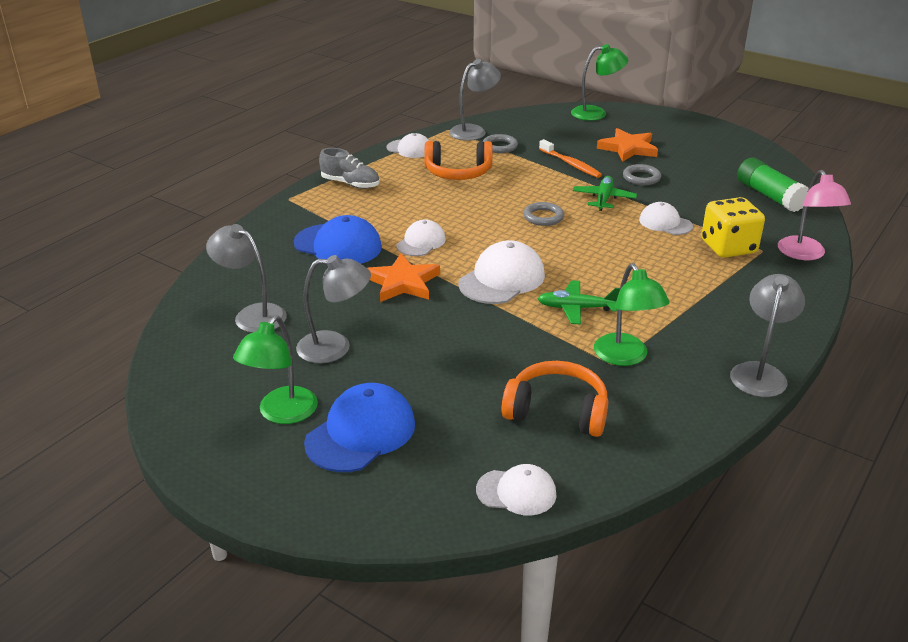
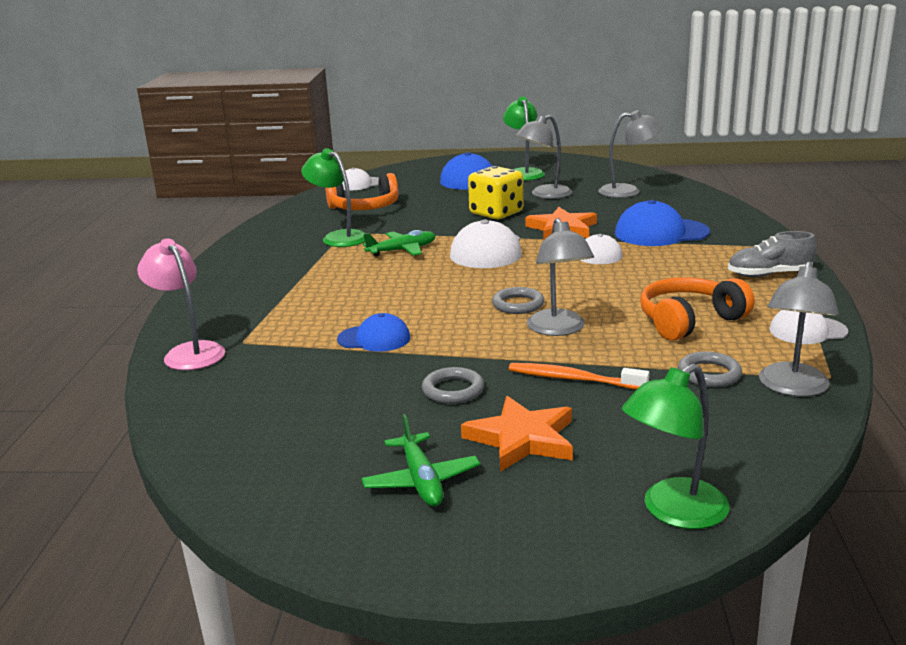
camera: 150 degrees right, 10 degrees down
green plane [573,176,637,211] -> green plane moved to [361,414,480,506]
white cap [639,202,693,235] -> blue cap [337,313,410,352]
yellow dice [701,197,765,258] -> yellow dice moved to [468,166,524,219]
grey lamp [730,274,805,397] -> grey lamp moved to [527,218,594,336]
green glue stick [737,157,809,212] -> none

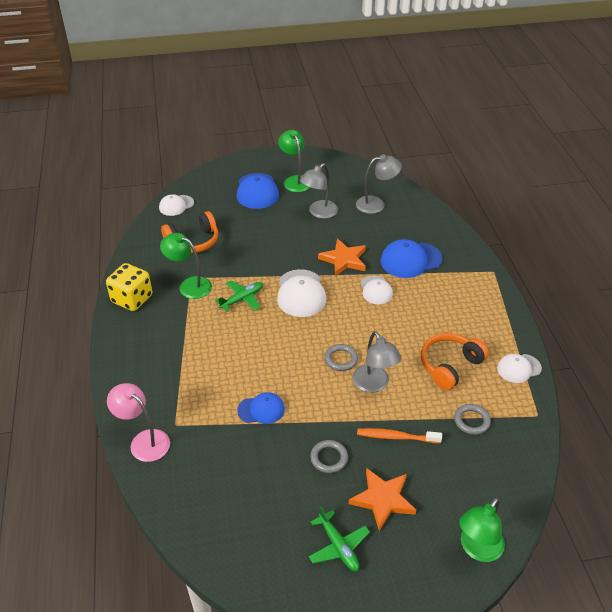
camera: 15 degrees left, 20 degrees up
yellow dice [468,166,524,219] -> yellow dice moved to [106,263,152,311]
grey shoe [728,231,817,277] -> none
grey lamp [759,261,839,397] -> none

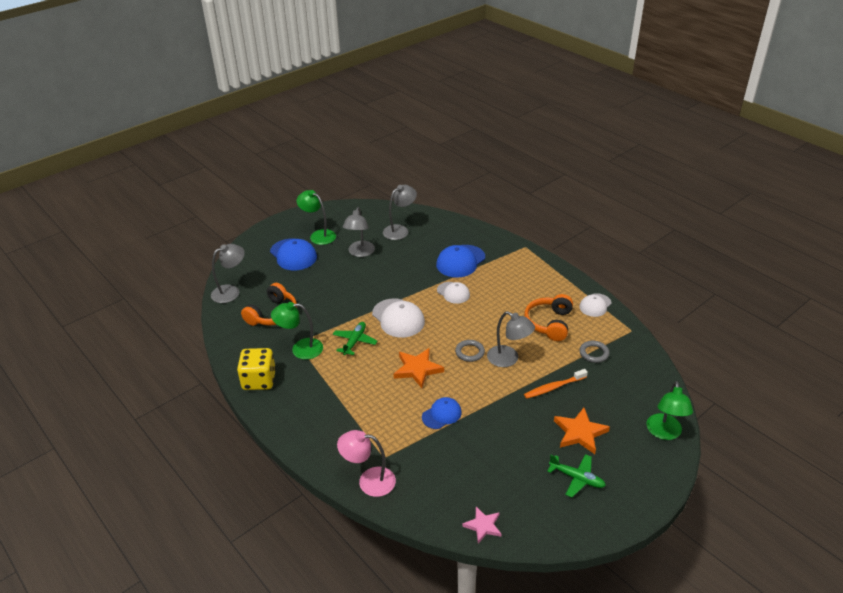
camera: 30 degrees left, 5 degrees down
white cap [159,194,194,216] -> grey lamp [211,244,245,303]
grey ring [310,440,348,473] -> none
orange star [318,239,366,276] -> orange star moved to [394,348,444,388]
none -> pink star [462,507,502,543]

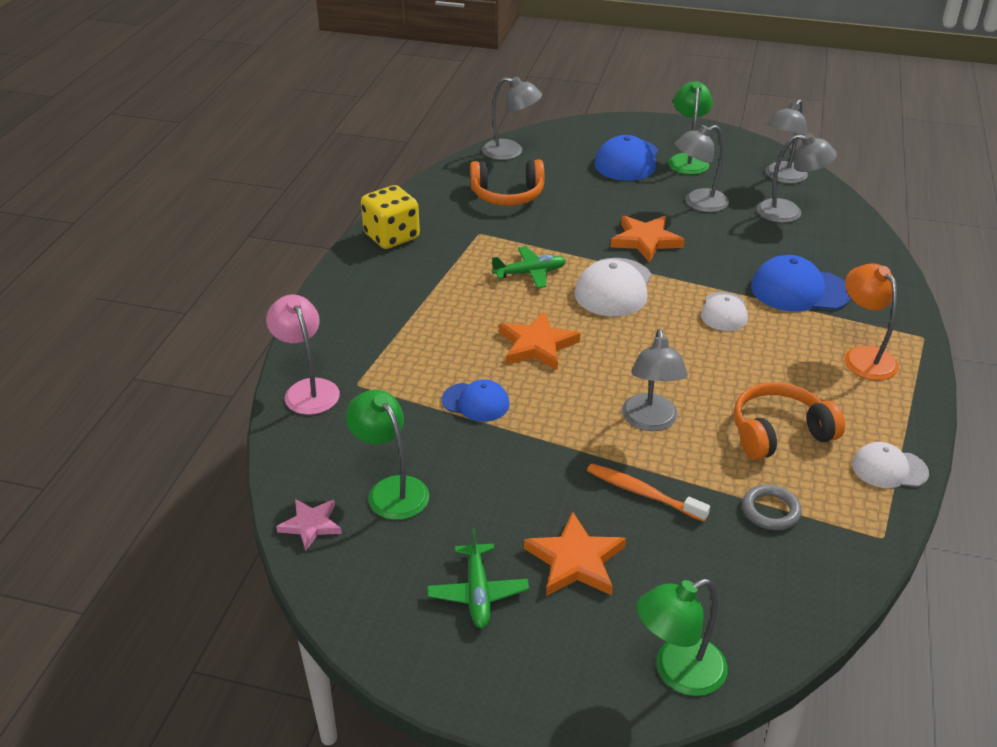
camera: 55 degrees right, 0 degrees up
green lamp [271,302,323,360] -> green lamp moved to [346,389,429,520]
grey ring [455,340,485,362] -> none
none -> orange star [610,216,685,263]
none -> grey lamp [766,99,808,184]
none -> orange lamp [844,263,899,380]

